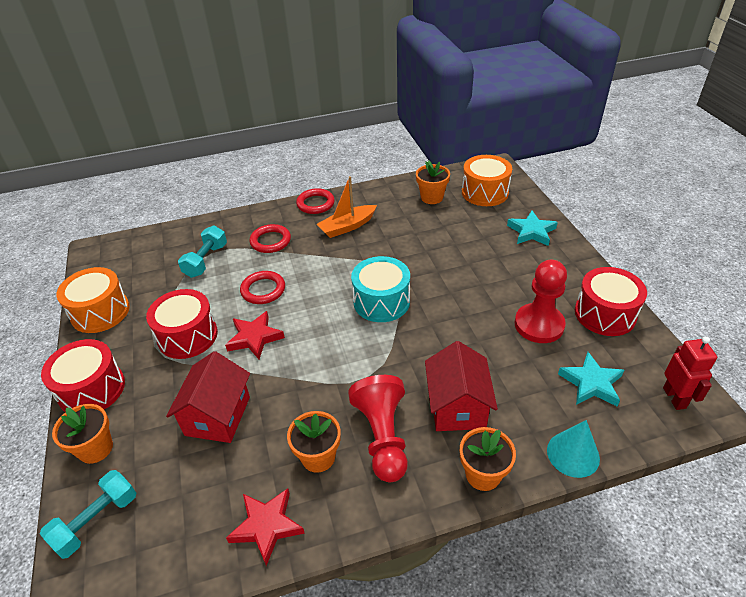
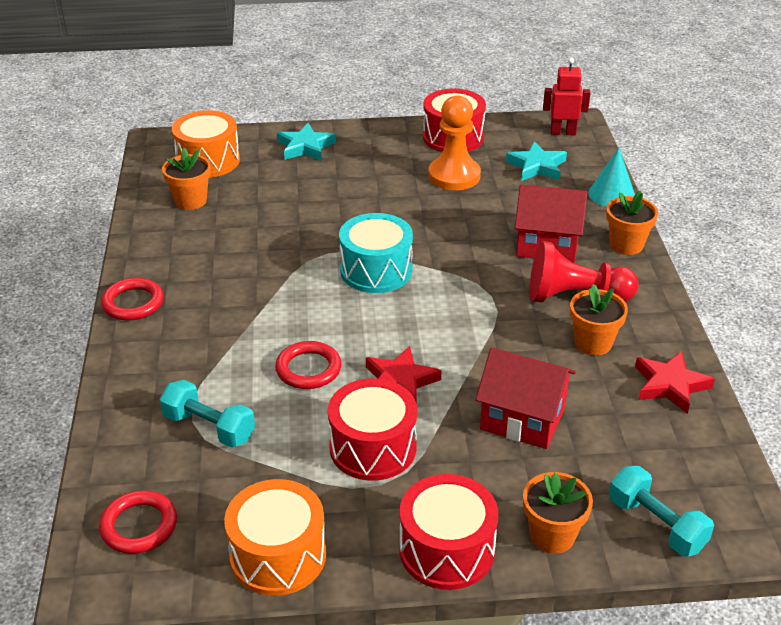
camera: 80 degrees left, 5 degrees down
red ring [249,224,291,253] -> red ring moved to [99,490,177,554]
orange boat [317,176,377,238] -> none
red pawn [514,260,567,343] -> orange pawn [428,95,481,190]

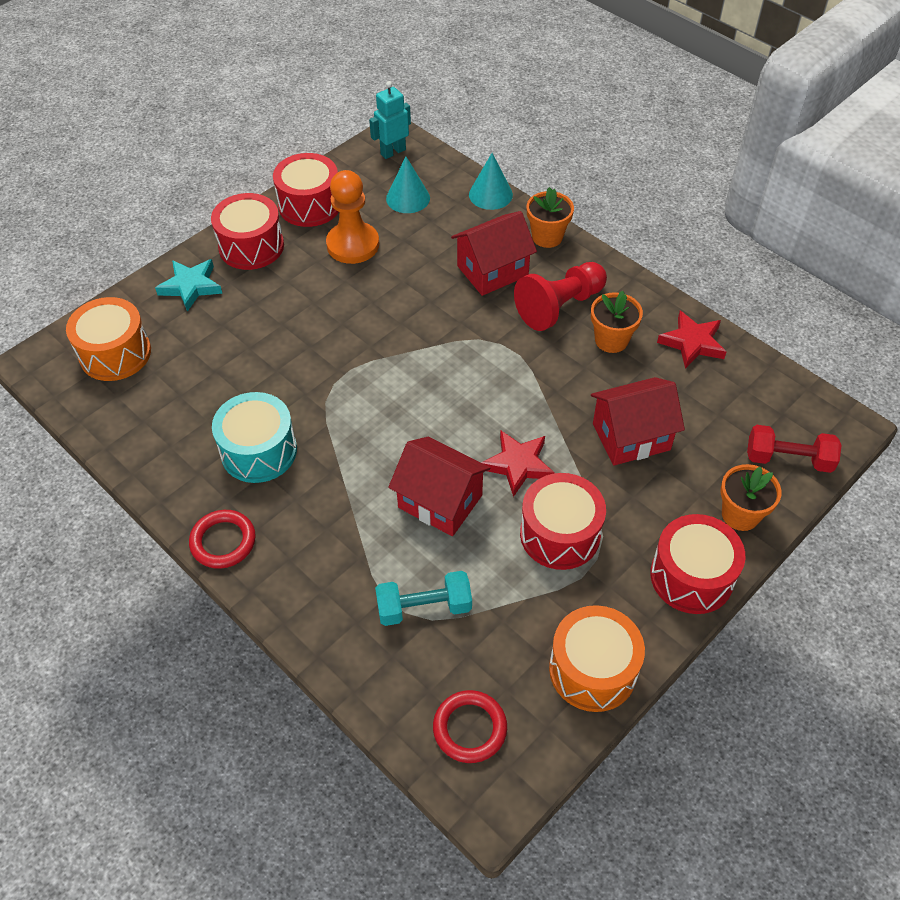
camera: 40 degrees left, 15 degrees up
orange flower pot [162,148,211,210] -> none
red ring [275,341,341,389] -> red house [388,437,490,536]
turquoise drum [339,213,413,293] -> turquoise drum moved to [212,392,297,483]
turquoise star [506,141,567,181] -> turquoise cone [386,157,430,213]
red robot [543,58,591,136] -> turquoise robot [369,81,411,159]
turquoise dumbbell [609,466,714,557] -> red dumbbell [747,425,842,473]
none -> red drum [211,193,284,270]

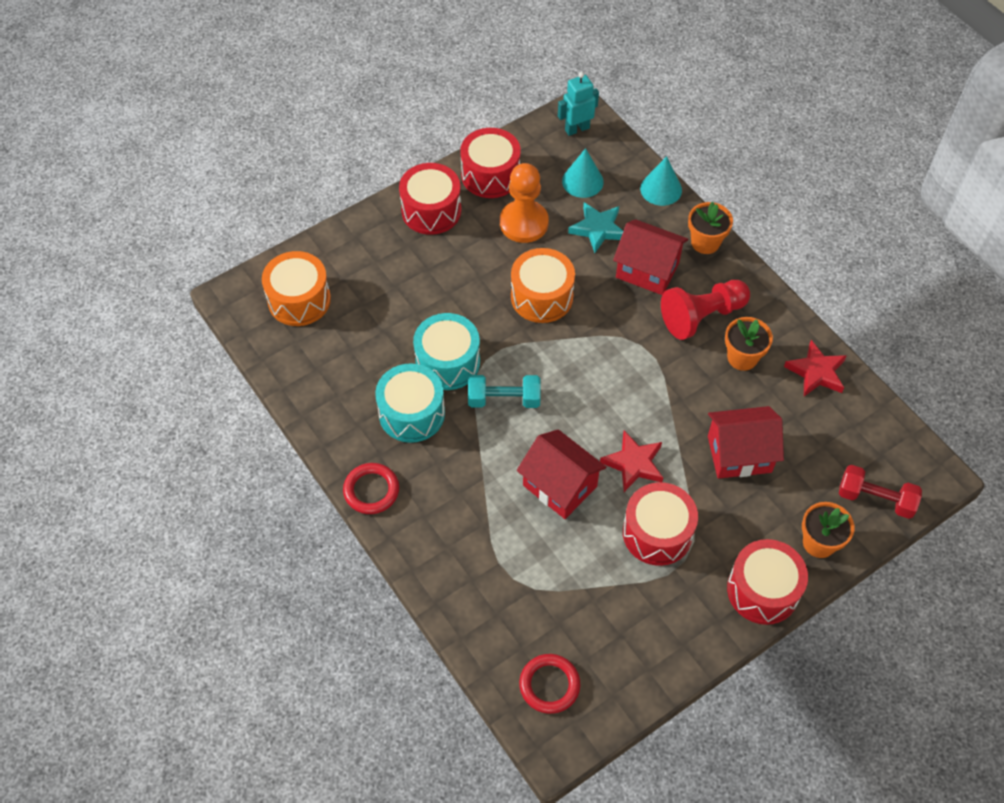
camera: 10 degrees right, 5 degrees up
turquoise star [155,259,223,312] -> turquoise star moved to [568,202,623,253]
turquoise dumbbell [375,571,472,626] -> turquoise dumbbell moved to [468,375,541,408]
red house [451,211,537,296] -> red house turned 45 degrees clockwise [613,219,688,295]
orange drum [549,605,645,712] -> orange drum moved to [511,248,575,323]
none -> turquoise drum [413,313,480,390]

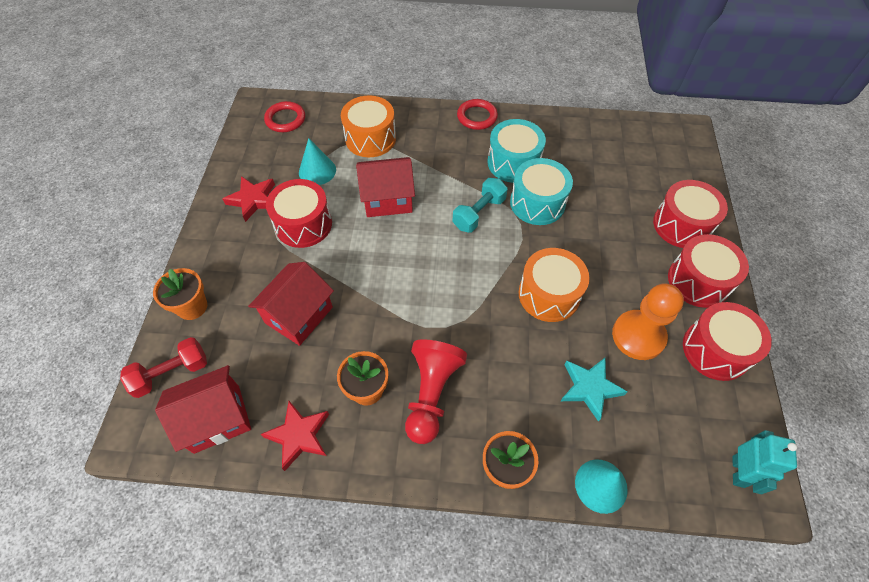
camera: 130 degrees right, 0 degrees up
orange drum [262,251,331,326] -> orange drum moved to [341,96,396,157]
turquoise cone [562,148,604,198] -> turquoise cone moved to [299,138,336,185]
red star [600,431,663,492] -> red star moved to [223,176,275,222]
red house [613,219,688,295] -> red house moved to [155,365,251,454]
red drum [727,539,808,625] -> red drum moved to [653,180,728,248]

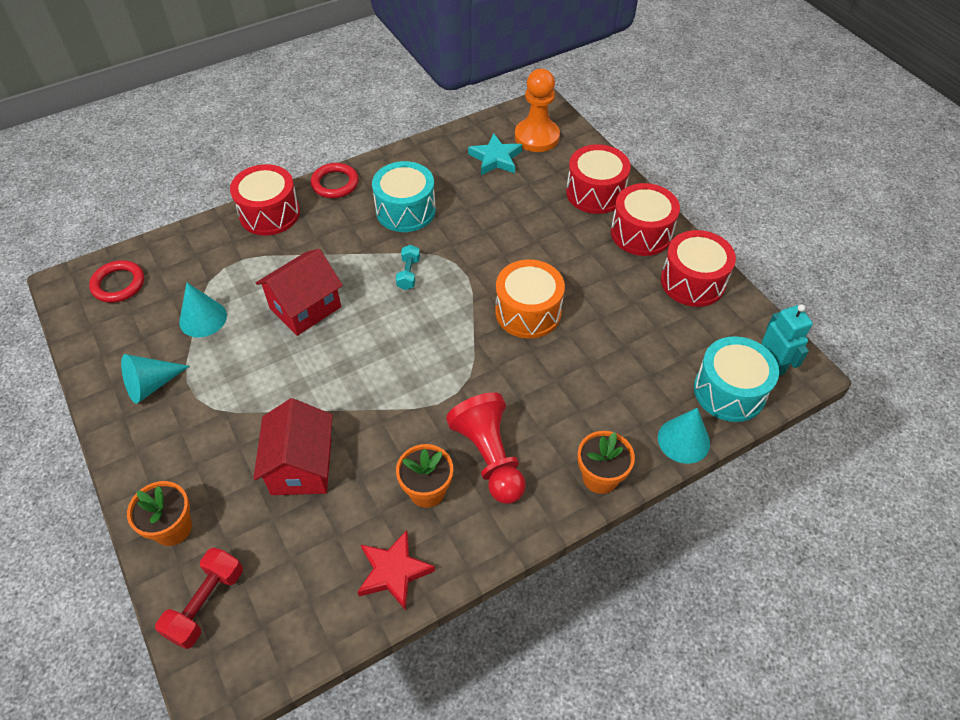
camera: 35 degrees left, 5 degrees down
red house [155,365,251,454] -> none
red star [223,176,275,222] -> turquoise cone [121,354,189,404]
red drum [266,179,332,248] -> red drum moved to [230,164,300,236]
orange drum [341,96,396,157] -> none
turquoise dumbbell [452,178,508,233] -> turquoise dumbbell [396,245,420,290], size x0.65
turquoise drum [510,158,573,225] -> turquoise drum moved to [694,336,779,422]
turquoise star [561,357,628,422] -> turquoise star moved to [468,133,522,175]
orange pawn [612,284,684,360] -> orange pawn moved to [515,69,560,152]

